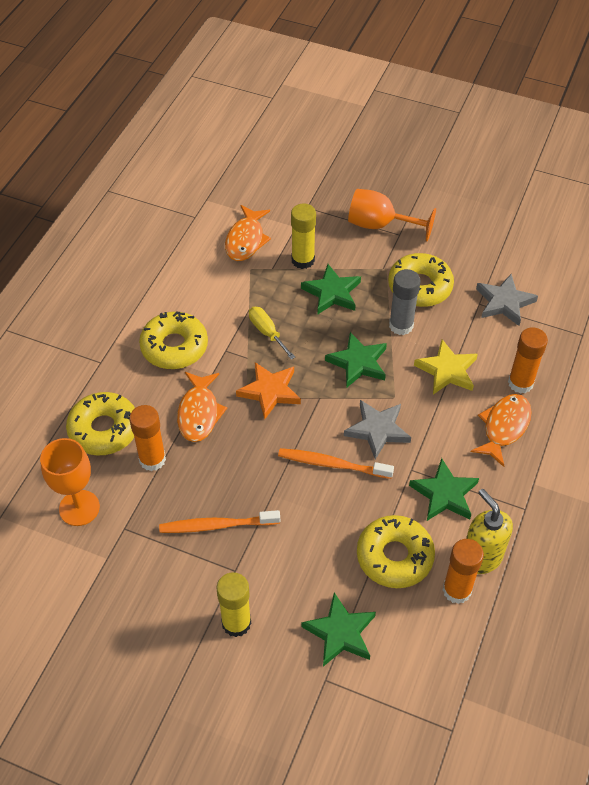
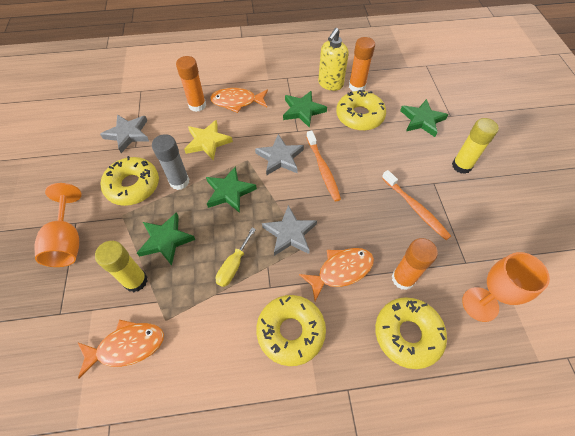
camera: 120 degrees left, 5 degrees up
orange star [236,362,301,419] -> grey star [262,205,317,256]

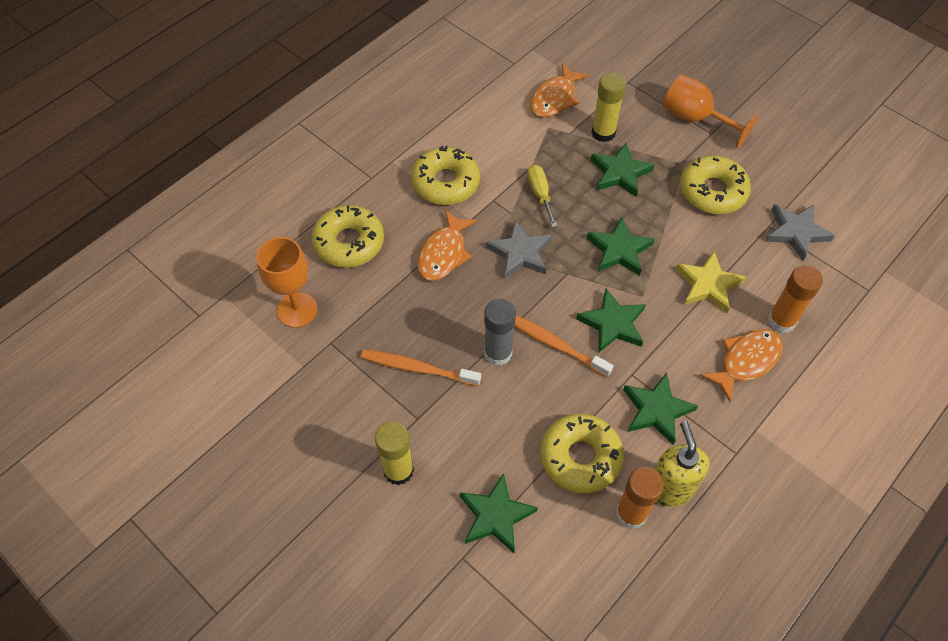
camera: 140 degrees right, 0 degrees up
grey glue stick [152,134,190,190] -> grey glue stick moved to [484,298,516,365]
grey star [255,134,304,175] -> green star [576,288,646,352]
orange glue stick [392,238,438,290] -> none

